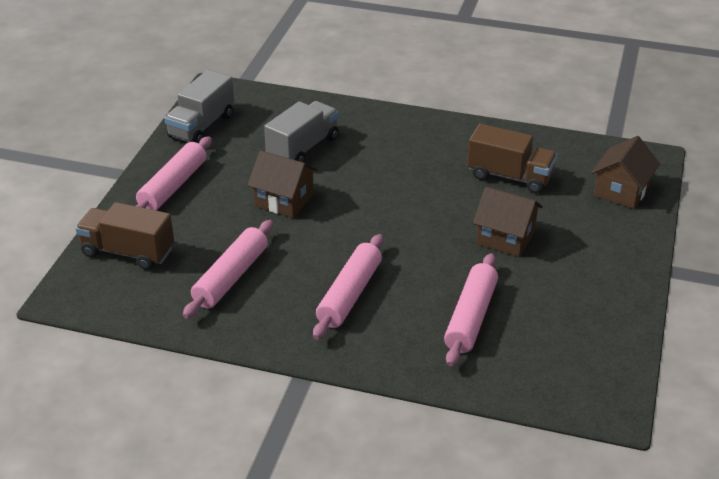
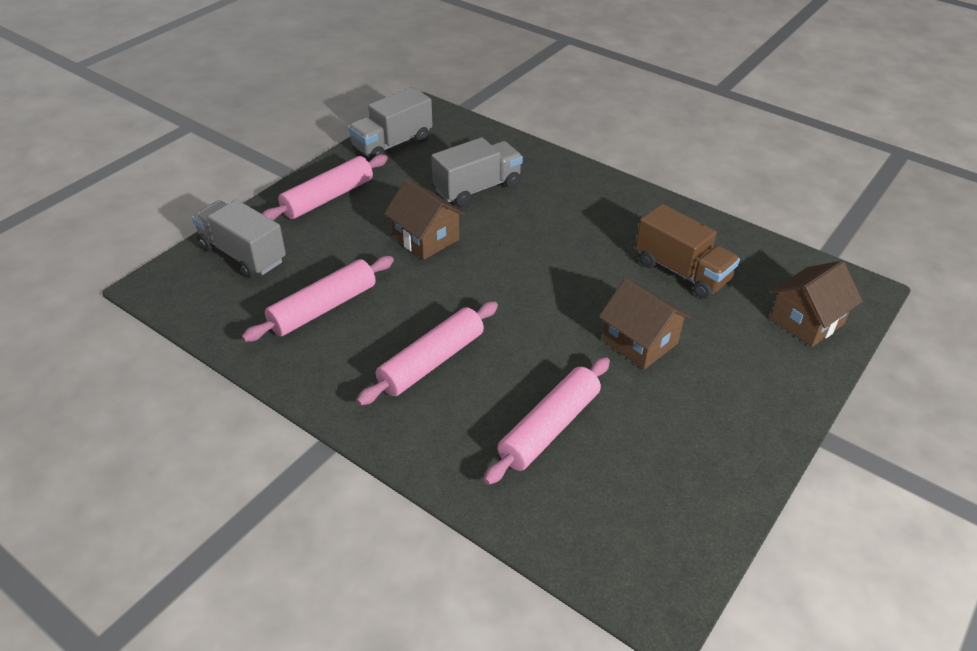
camera: 20 degrees right, 5 degrees up
brown truck [75,202,174,270] -> grey truck [192,200,286,278]

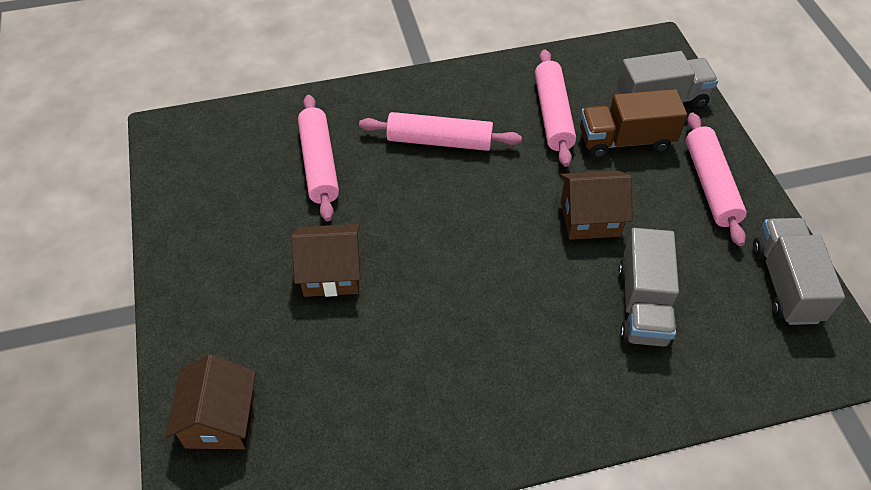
camera: 130 degrees right, 10 degrees up
pink rolling pin [357,301,498,405] -> pink rolling pin turned 75 degrees counterclockwise [359,112,522,151]
brown truck [635,204,740,299] -> brown truck moved to [580,89,687,158]

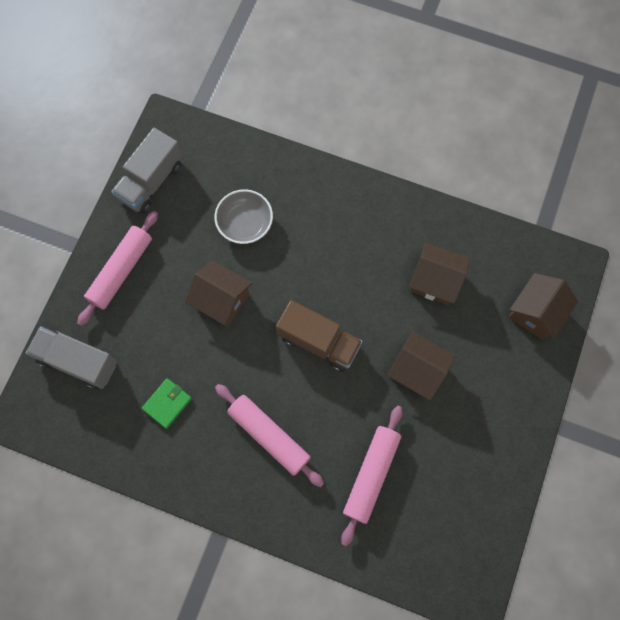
camera: 145 degrees left, 20 degrees up
pink rolling pin [535,49,576,167] -> green wallet [142,378,192,429]
brown truck [580,89,687,158] -> brown truck moved to [276,300,363,372]
grey truck [618,228,679,347] -> grey bowl [215,189,273,244]
none -> brown house [409,243,470,305]

